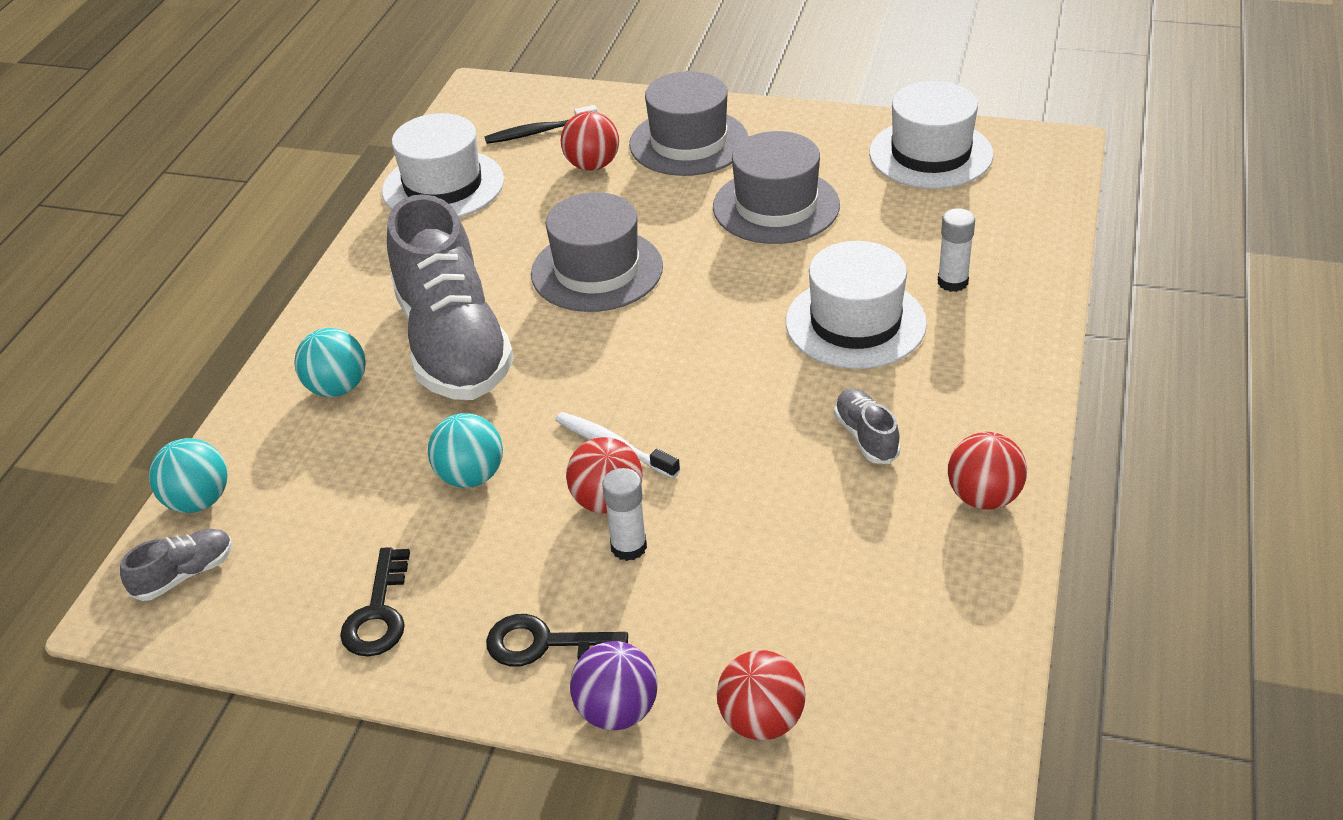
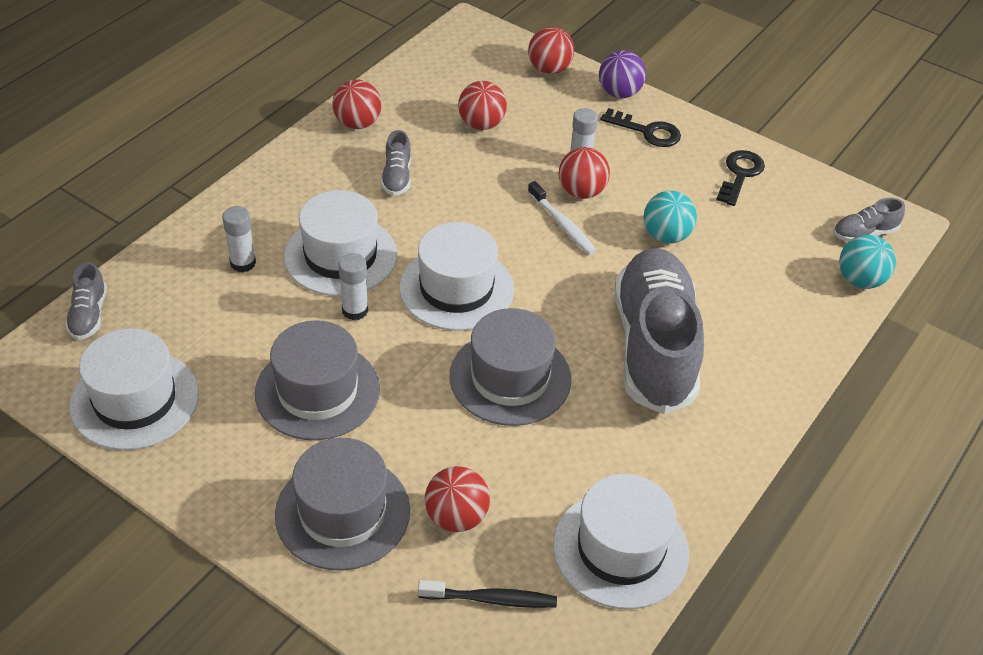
camera: 165 degrees left, 5 degrees up
turquoise ball [295,328,366,397] -> none
none -> grey shoe [65,262,107,340]
none -> white glue stick [338,253,368,320]
none -> white hat [399,222,514,331]
none -> red ball [458,81,507,130]

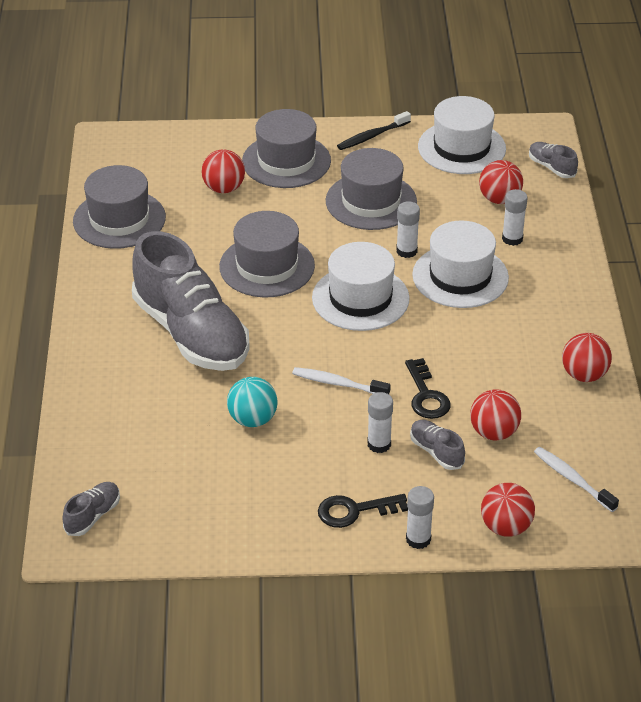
camera: 145 degrees right, 5 degrees down
grey shoe [381,130,411,196] -> grey shoe moved to [410,420,465,470]
black toothbrush [418,580,557,608] -> black toothbrush moved to [337,111,411,150]
white hat [553,474,689,609] -> grey hat [73,165,166,249]
red ball [559,147,610,199] -> red ball moved to [479,160,523,204]
purple ball [599,50,646,98] -> white glue stick [406,486,434,549]
black key [716,150,765,206] -> black key moved to [405,358,451,419]
turquoise ball [839,235,896,289] -> none
none -> white toothbrush [534,447,619,512]

